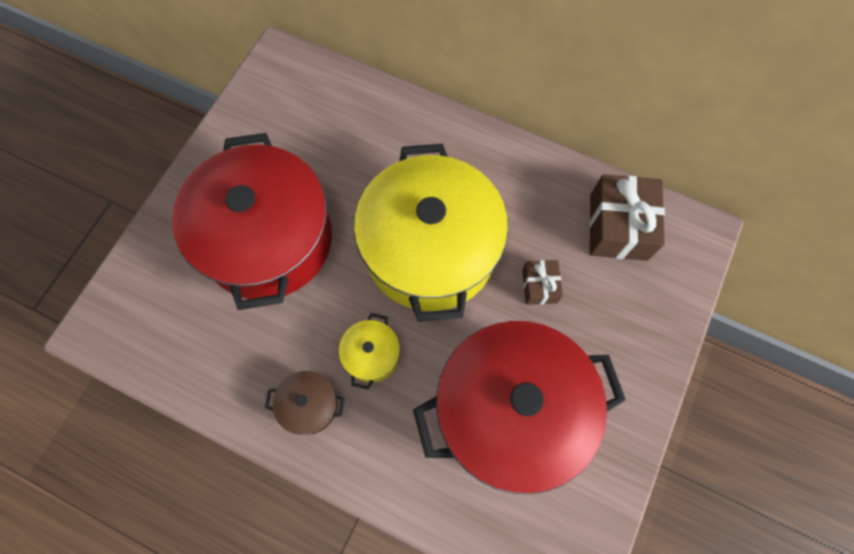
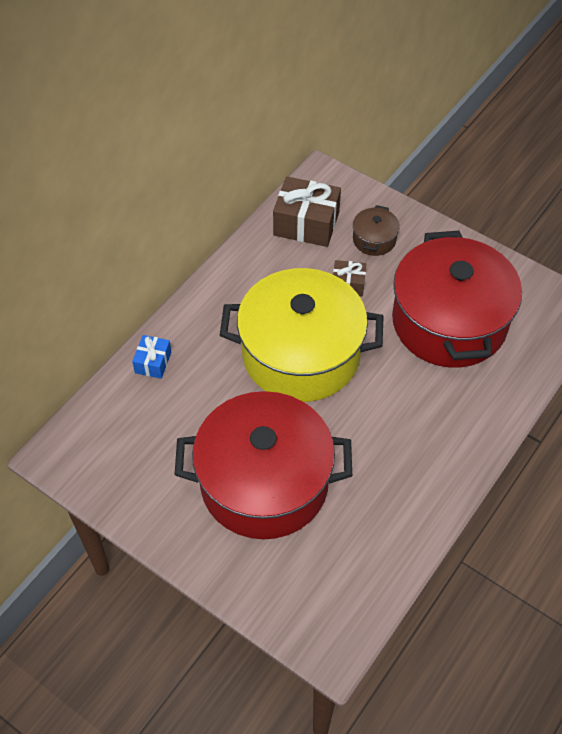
camera: 80 degrees left, 15 degrees down
brown pot [265,371,345,435] -> brown pot moved to [353,205,400,256]
yellow pot [339,313,400,390] -> none
none -> blue gift [132,335,171,379]

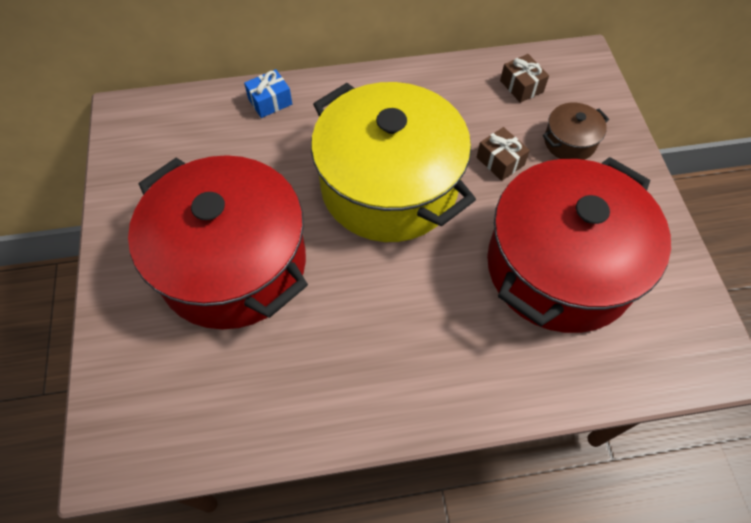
camera: 45 degrees right, 5 degrees up
brown gift [273,177,341,247] -> brown gift [500,54,549,103], size x0.54

